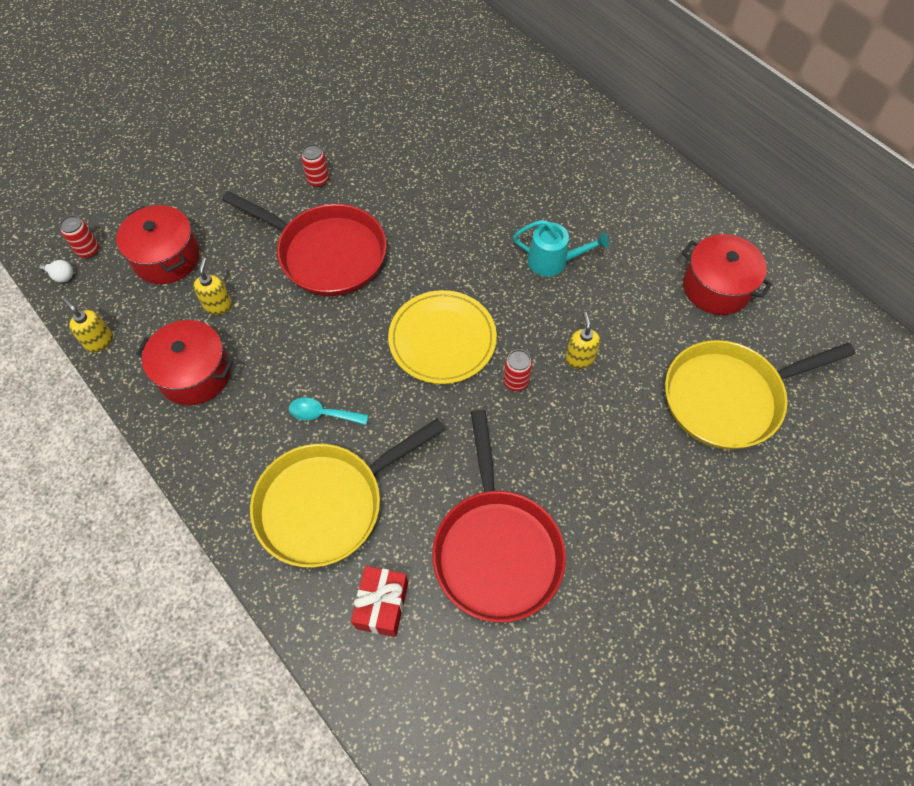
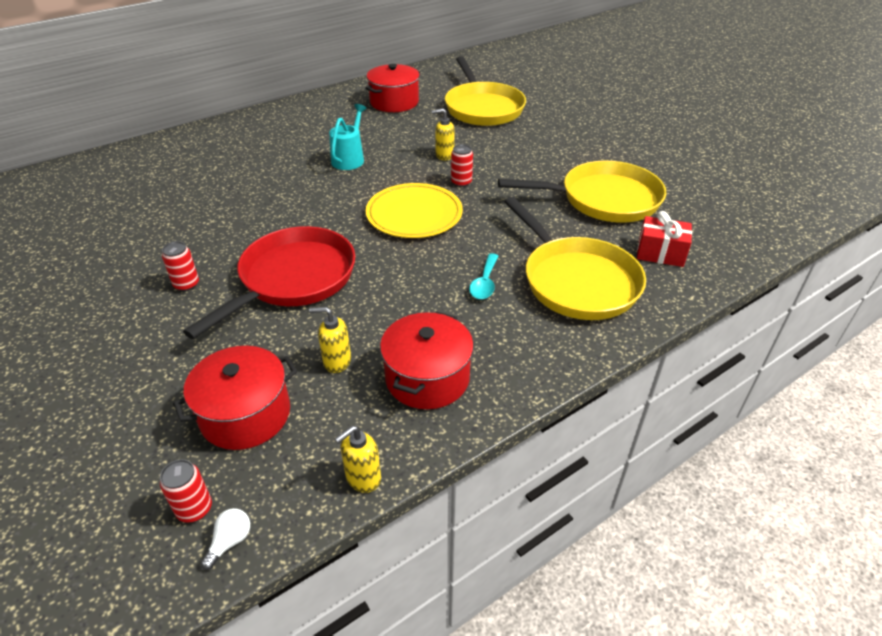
camera: 85 degrees left, 20 degrees down
red pan [432,410,566,623] -> yellow pan [498,161,666,223]

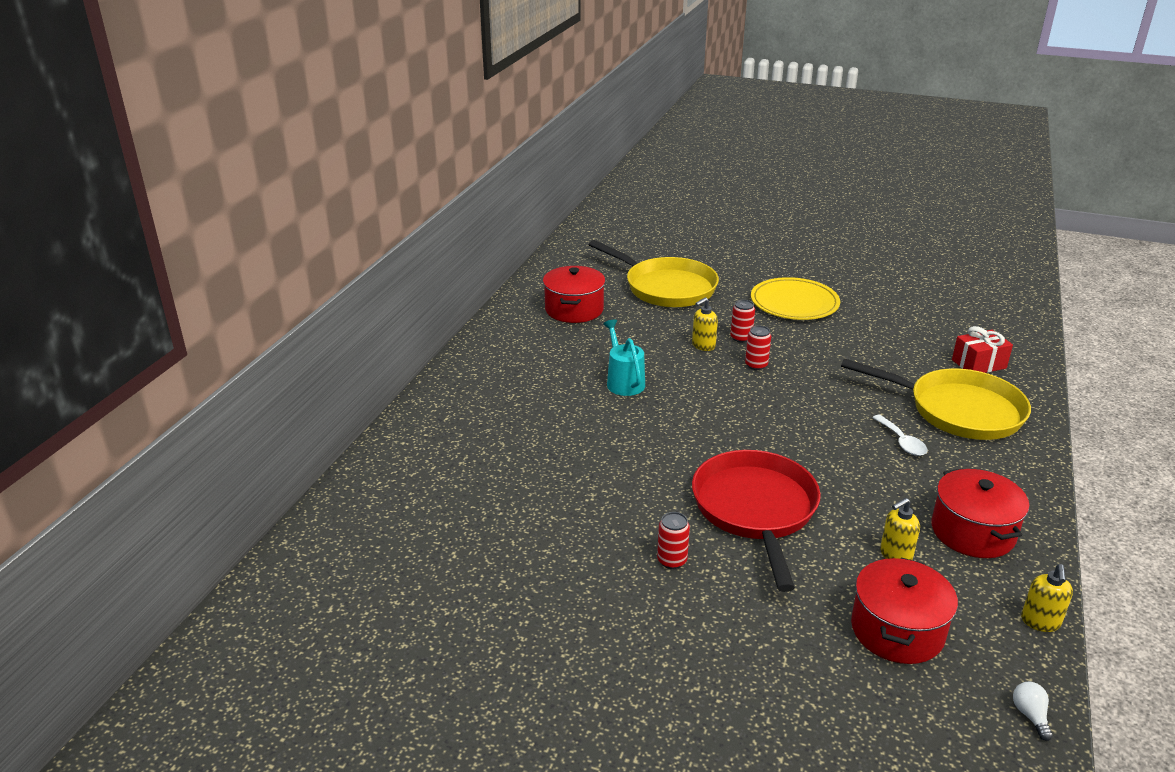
camera: 35 degrees left, 10 degrees down
red can [160,459,212,522] -> red can moved to [730,300,755,343]
yellow plate [366,183,463,238] -> yellow plate moved to [751,277,840,320]
turquoise spoon [469,253,498,299] -> white spoon [872,415,928,456]
yellow pan [498,161,666,223] -> none

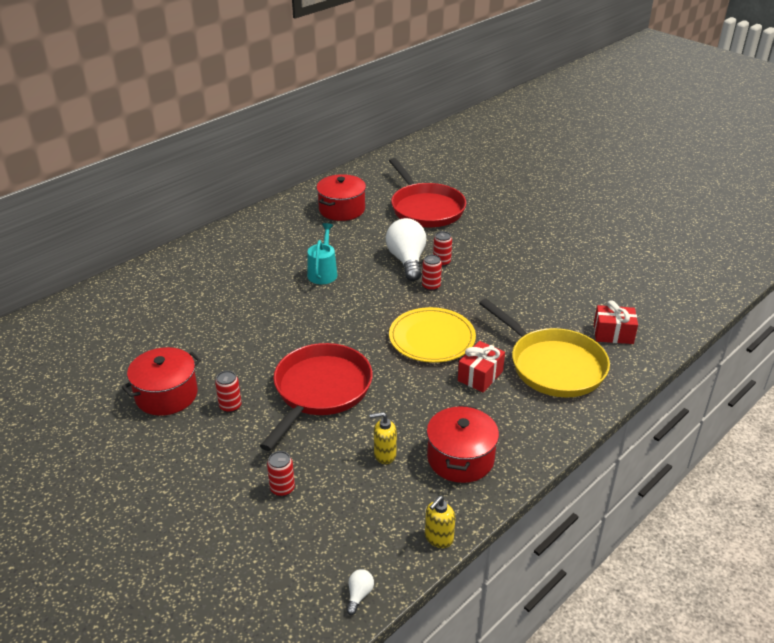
camera: 25 degrees right, 5 degrees up
yellow pan [588,240,719,308] -> red pan [389,158,466,227]
yellow soap dispenser [692,297,718,351] -> white light bulb [386,218,426,281]
yellow plate [751,277,840,320] -> yellow plate moved to [389,307,476,363]
red pot [851,557,958,664] -> red pot moved to [122,347,201,416]
white spoon [872,415,928,456] -> red gift [458,341,505,392]
none -> red can [267,451,295,497]

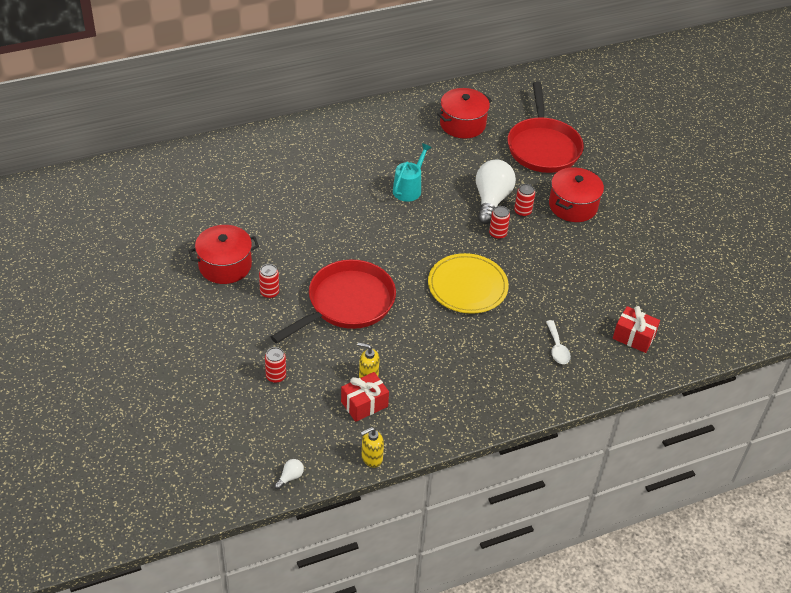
camera: 20 degrees right, 10 degrees up
red pot [427,405,499,483] -> red pot moved to [549,167,604,222]
red gift [458,341,505,392] -> red gift moved to [341,372,389,422]
yellow pan [479,298,610,397] -> white spoon [546,320,571,364]

